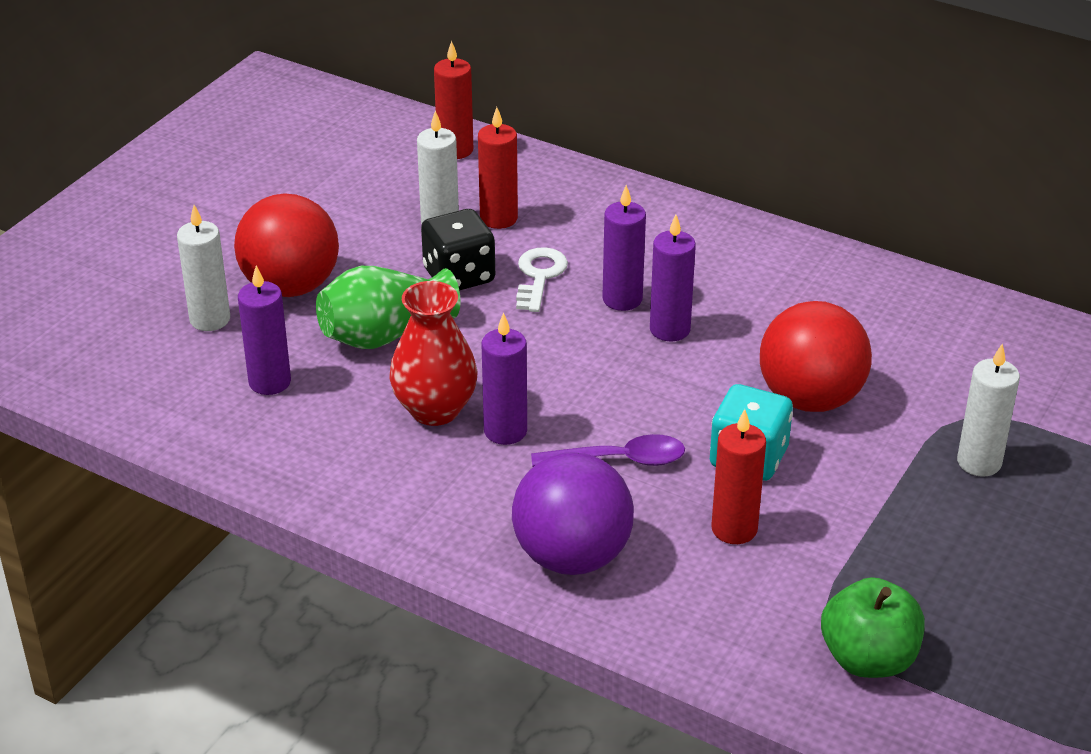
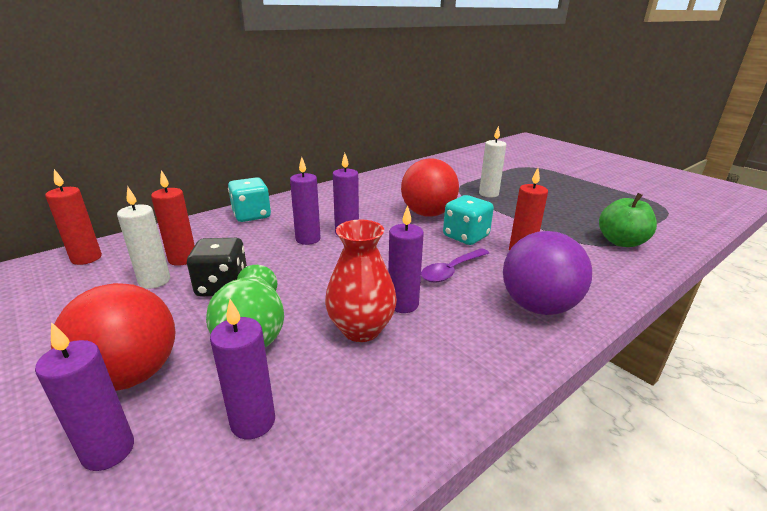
camera: 70 degrees left, 10 degrees down
white candle [177,205,230,331] -> purple candle [35,322,134,471]
white key [516,247,568,312] -> none
purple spoon [531,434,685,467] -> purple spoon turned 150 degrees counterclockwise [421,248,489,283]
none -> turquoise dice [228,177,271,222]

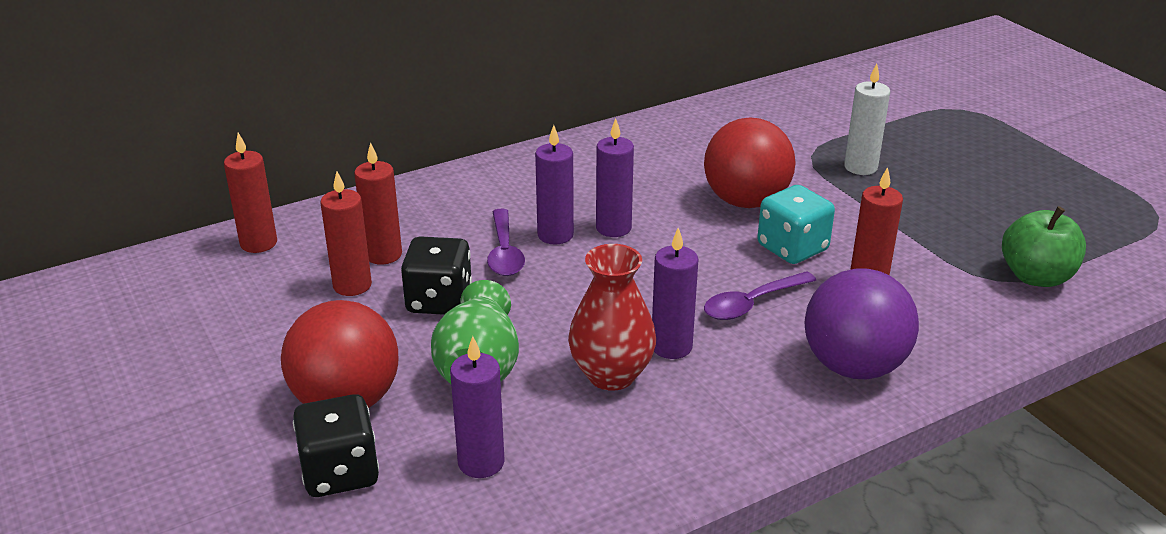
camera: 10 degrees right, 5 degrees up
purple candle [35,322,134,471] -> black dice [293,394,379,497]
white candle [117,187,170,289] -> red candle [320,171,372,296]
turquoise dice [228,177,271,222] -> none
none -> purple spoon [487,209,525,276]

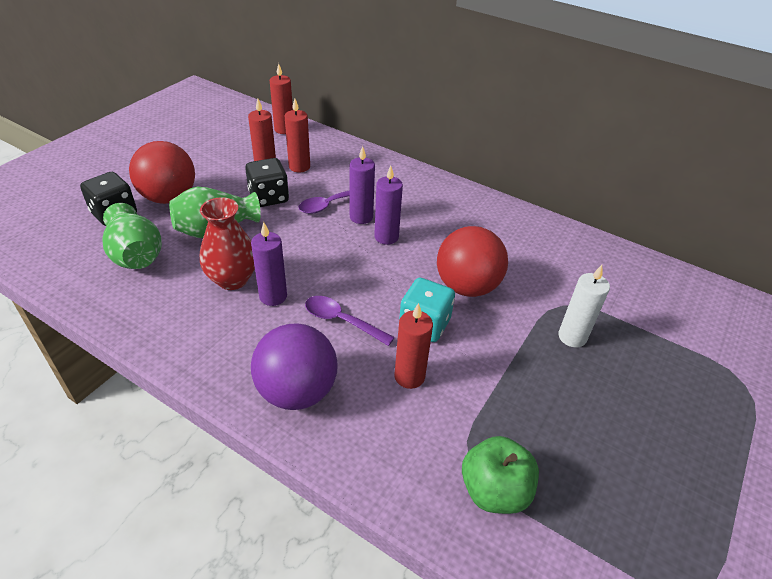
camera: 60 degrees right, 10 degrees up
purple candle [450,336,505,478] -> green vase [103,203,162,269]

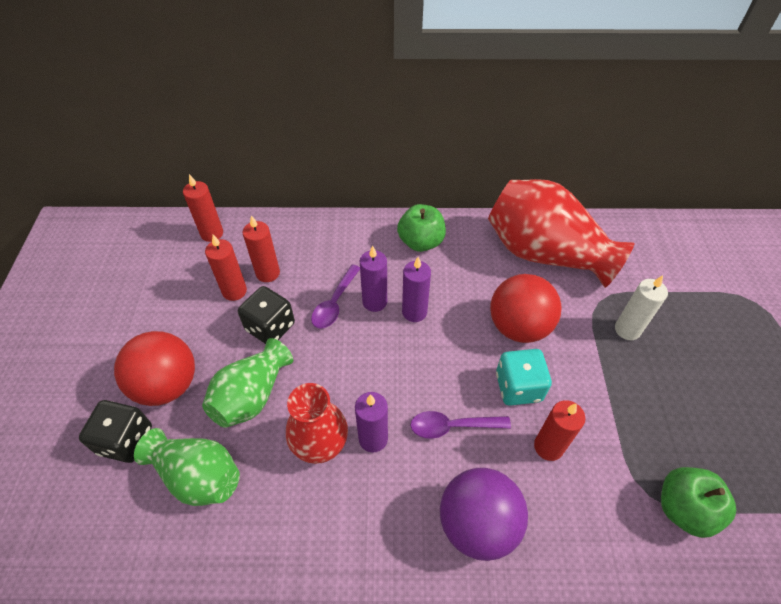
camera: 30 degrees left, 10 degrees up
none -> green apple [397,204,446,252]
none -> red vase [488,179,634,288]

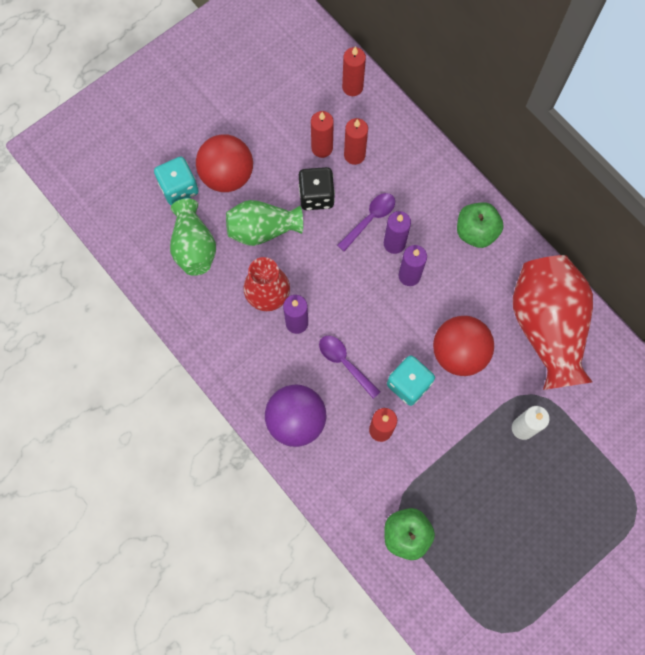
camera: 50 degrees right, 20 degrees up
black dice [79,400,152,463] -> turquoise dice [154,157,199,205]
purple spoon [311,265,360,329] -> purple spoon turned 150 degrees clockwise [337,193,395,251]

